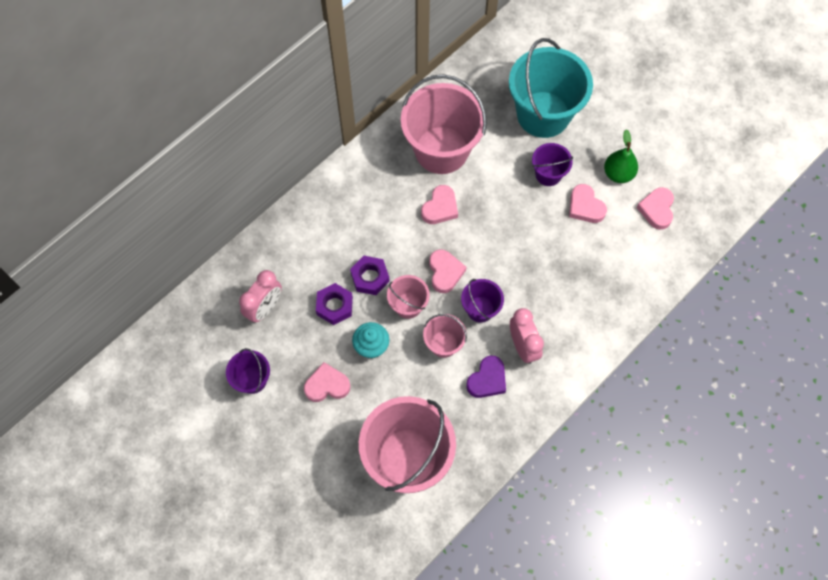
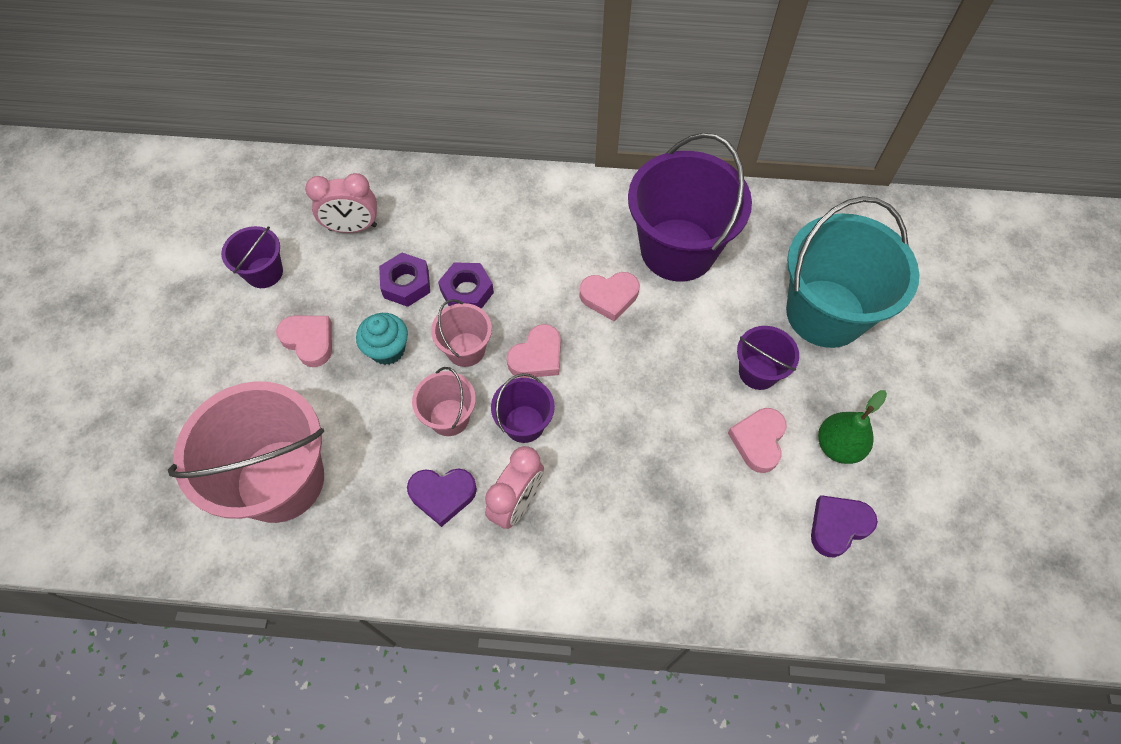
camera: 50 degrees right, 5 degrees down
pink bucket [401,75,487,174] -> purple bucket [628,133,752,282]
pink heart [636,187,674,230] -> purple heart [811,495,878,557]

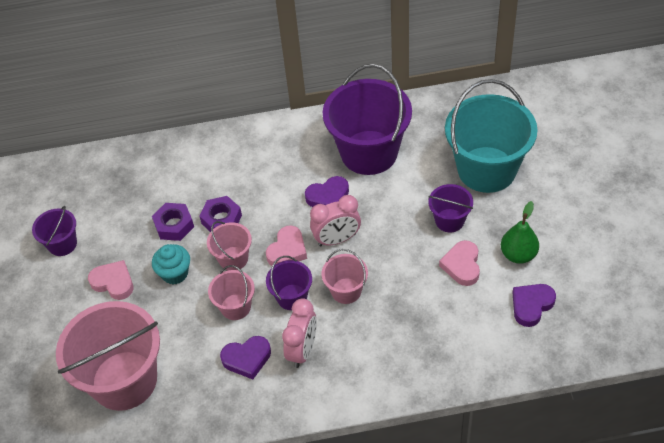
camera: 10 degrees left, 10 degrees down
pink clock [305,173,377,233] -> pink clock moved to [310,195,361,246]
pink heart [580,272,640,322] -> purple heart [305,176,349,207]
none -> pink bucket [322,249,368,304]

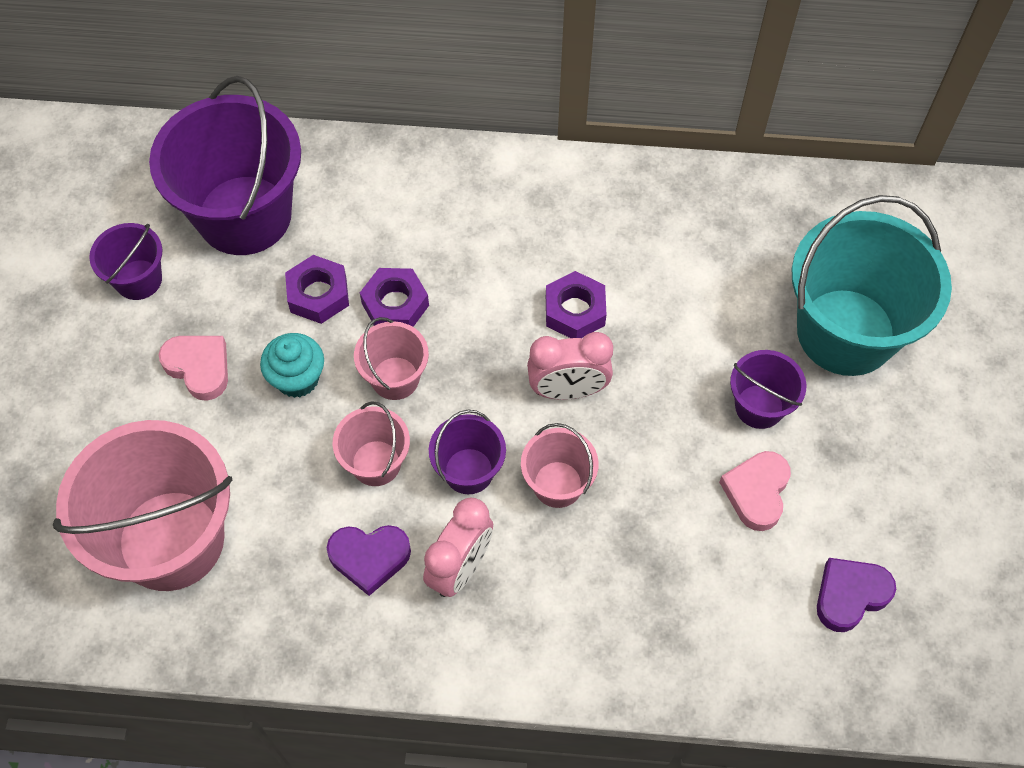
camera: 10 degrees right, 10 degrees up
pink heart [266,225,307,266] -> none
purple heart [305,176,349,207] -> purple nut [546,271,606,338]
purple bucket [323,64,412,175] -> purple bucket moved to [149,76,301,255]
green pear [501,201,539,264] -> none

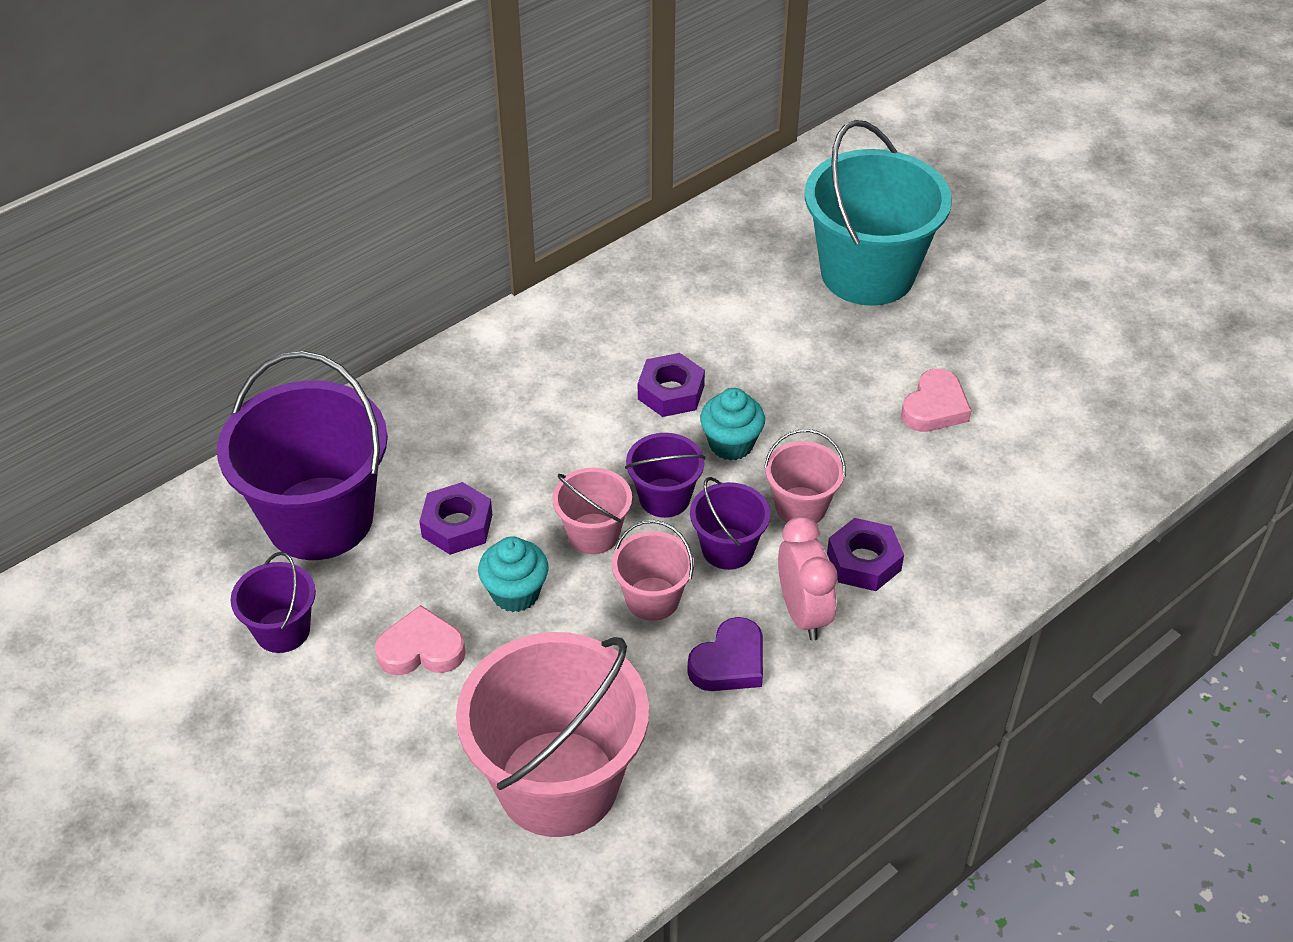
camera: 45 degrees left, 15 degrees down
purple nut [360,268,429,327] -> purple nut moved to [827,518,904,591]
pink clock [527,332,613,400] -> turquoise cupcake [700,388,765,461]
pink heart [719,451,791,531] -> pink heart turned 120 degrees counterclockwise [901,369,972,432]
purple bucket [730,350,807,429] -> purple bucket moved to [625,433,705,518]
purple heart [817,558,896,632] -> none

